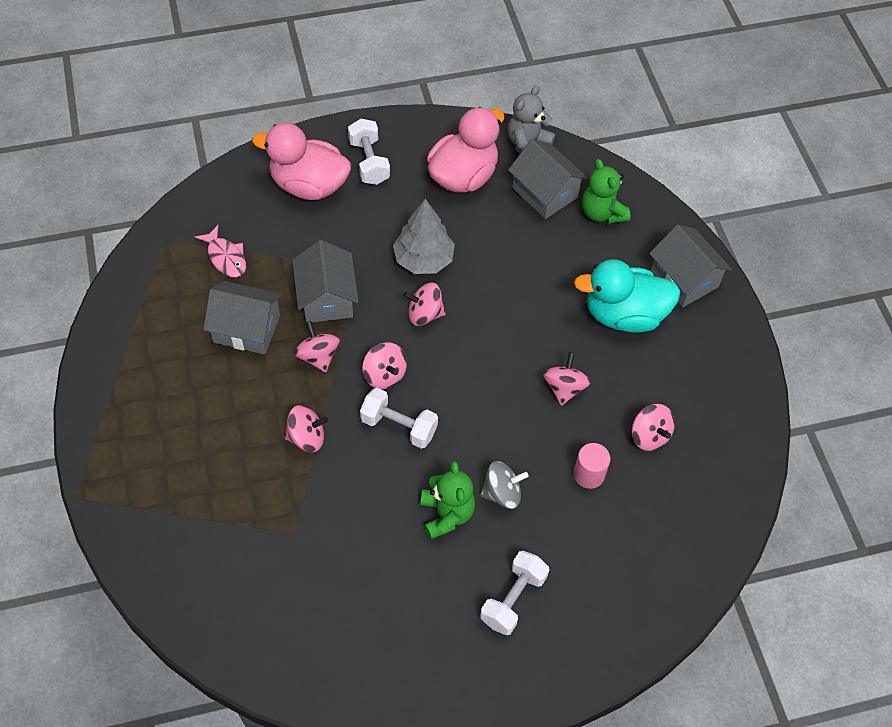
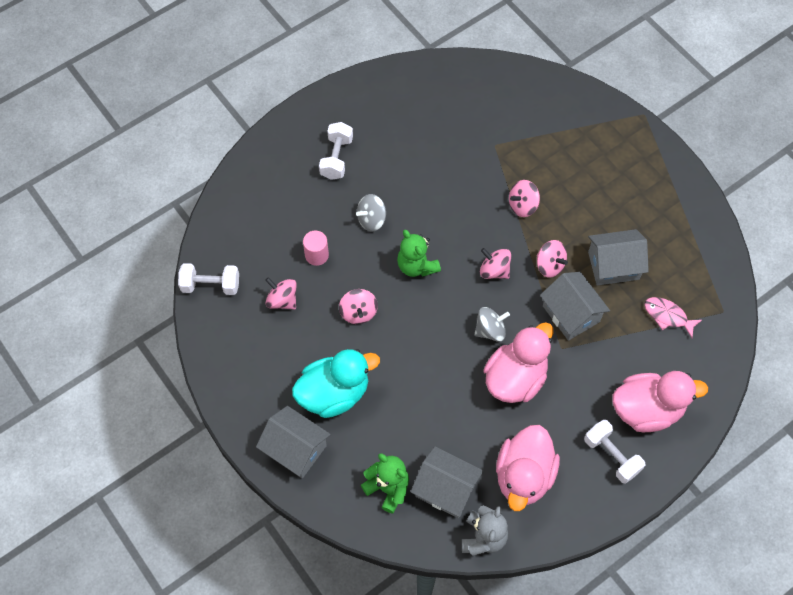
camera: 160 degrees right, 5 degrees up
white dumbbell [360,388,438,449] -> white dumbbell moved to [178,263,239,295]
grey tree [393,199,455,274] -> pink duck [483,322,554,403]
pink spinning top [403,283,446,326] -> grey spinning top [474,307,510,342]
green teddy bear [421,461,475,539] -> green teddy bear moved to [397,230,441,277]

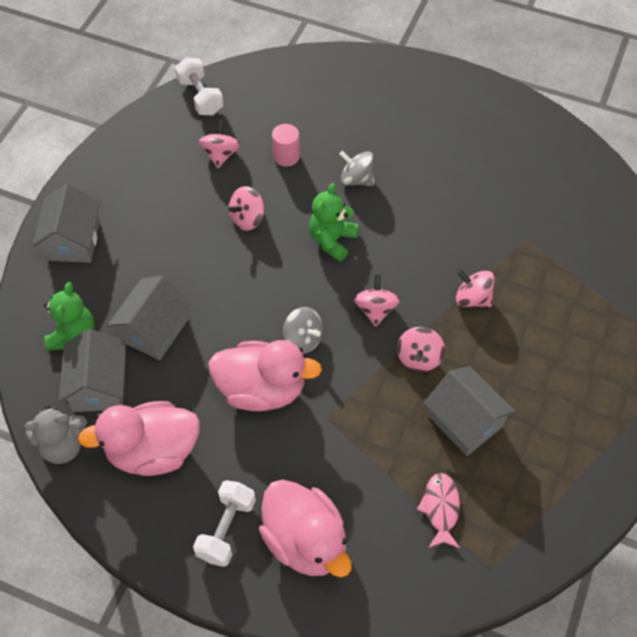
camera: 60 degrees right, 5 degrees down
turquoise duck [292,349,380,418] -> none
white dumbbell [319,122,353,180] -> none
grey house [540,272,610,341] -> grey house moved to [107,276,192,360]

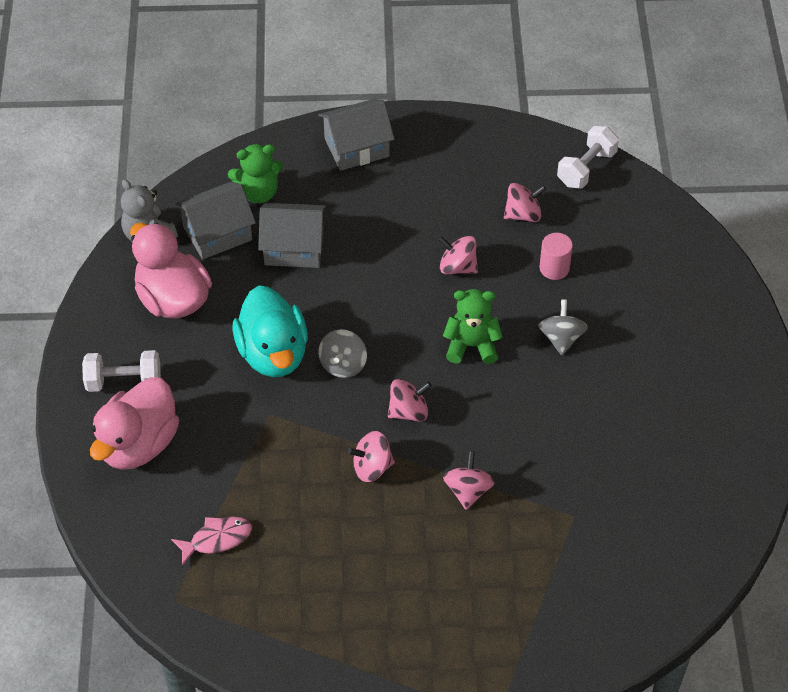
camera: 65 degrees right, 5 degrees down
pink duck [208,340,322,411] -> turquoise duck [232,285,308,377]
grey house [424,366,516,456] -> none

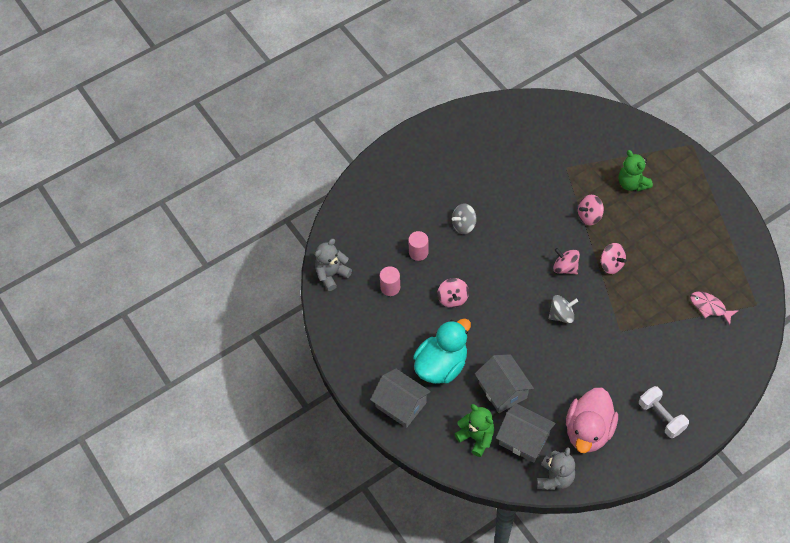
camera: 120 degrees left, 5 degrees up
pink duck [90,377,179,470] -> none
turquoise duck [232,285,308,377] -> turquoise duck moved to [413,319,471,384]
green teddy bear [443,289,503,364] -> green teddy bear moved to [619,150,653,192]
pink spinning top [504,183,546,222] -> pink cylinder [380,266,400,296]
white dumbbell [557,126,619,189] -> grey teddy bear [315,239,352,291]

